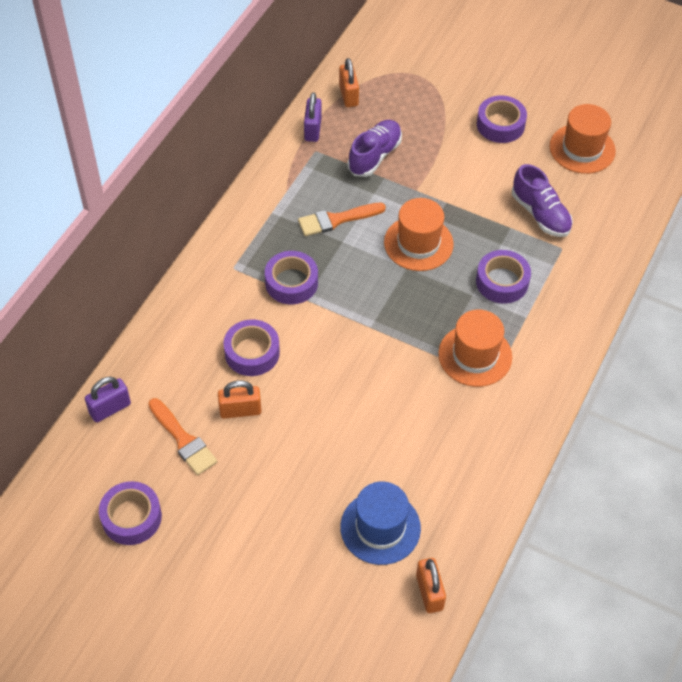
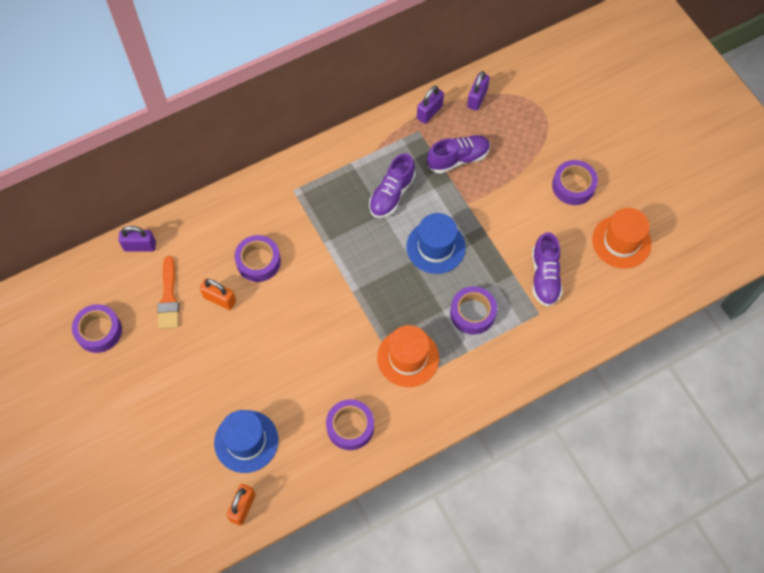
camera: 35 degrees right, 10 degrees up
purple tape [265,251,318,304] -> purple tape moved to [326,399,374,450]
orange brush [298,203,386,236] -> purple shoe [369,153,416,218]
orange padlock [339,58,359,107] -> purple padlock [467,71,490,111]
orange hat [384,198,454,271] -> blue hat [406,213,466,274]

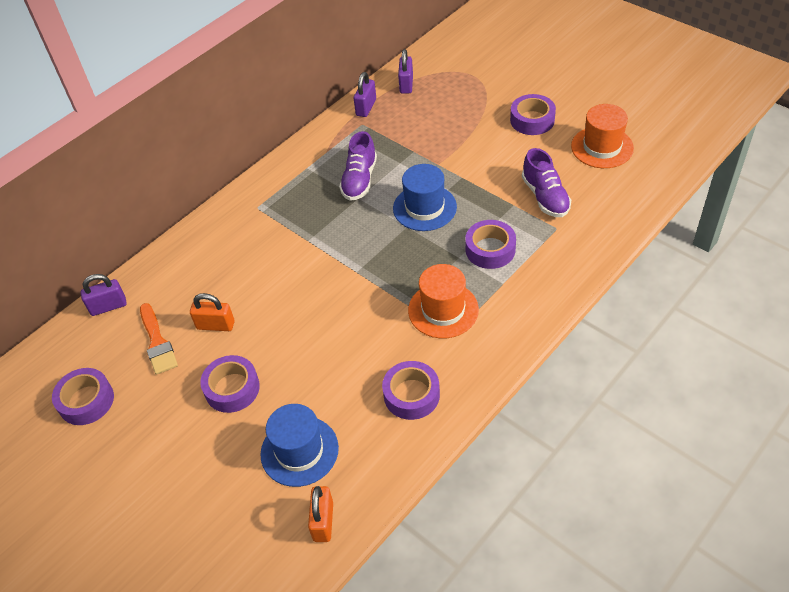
camera: 15 degrees left, 15 degrees down
purple tape [234,235,281,282] -> purple tape moved to [200,355,260,413]
purple shoe [427,135,490,174] -> none

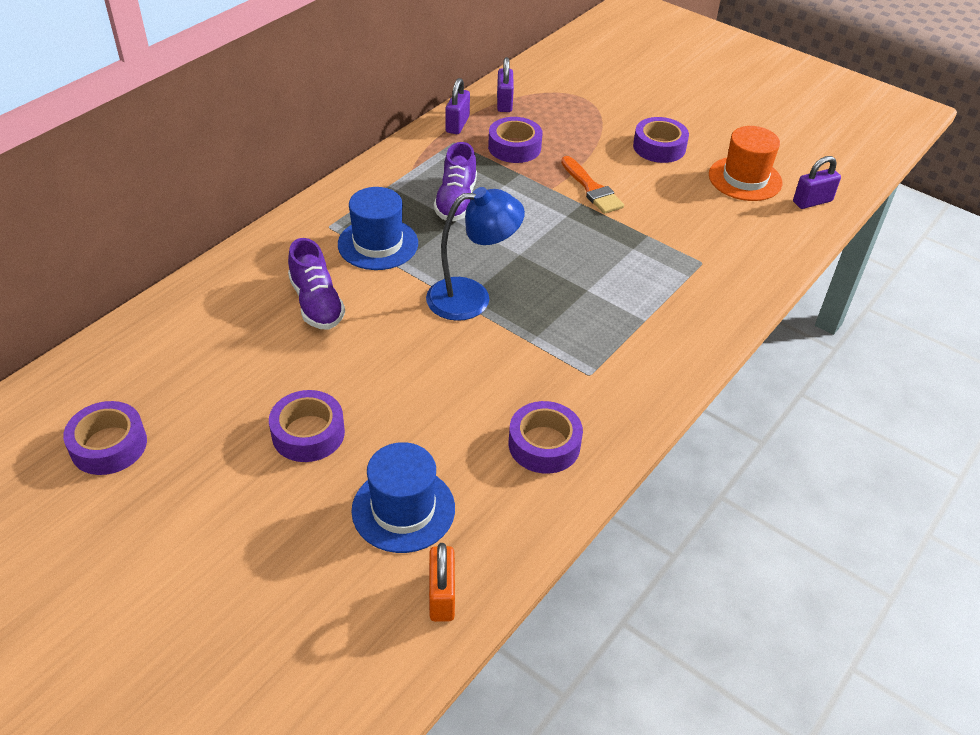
camera: 10 degrees left, 5 degrees down
purple padlock [81,274,127,316] -> purple padlock moved to [793,156,841,209]
orange brush [140,303,178,375] -> orange brush moved to [561,156,624,214]
orange padlock [190,293,235,331] -> none
blue hat [393,164,457,231] -> blue hat moved to [338,187,418,270]
orange hat [408,264,479,338] -> none
purple tape [465,220,516,269] -> purple tape moved to [488,117,542,163]
purple shoe [522,148,571,217] -> purple shoe moved to [288,238,345,330]
none -> blue lamp [426,187,525,321]

